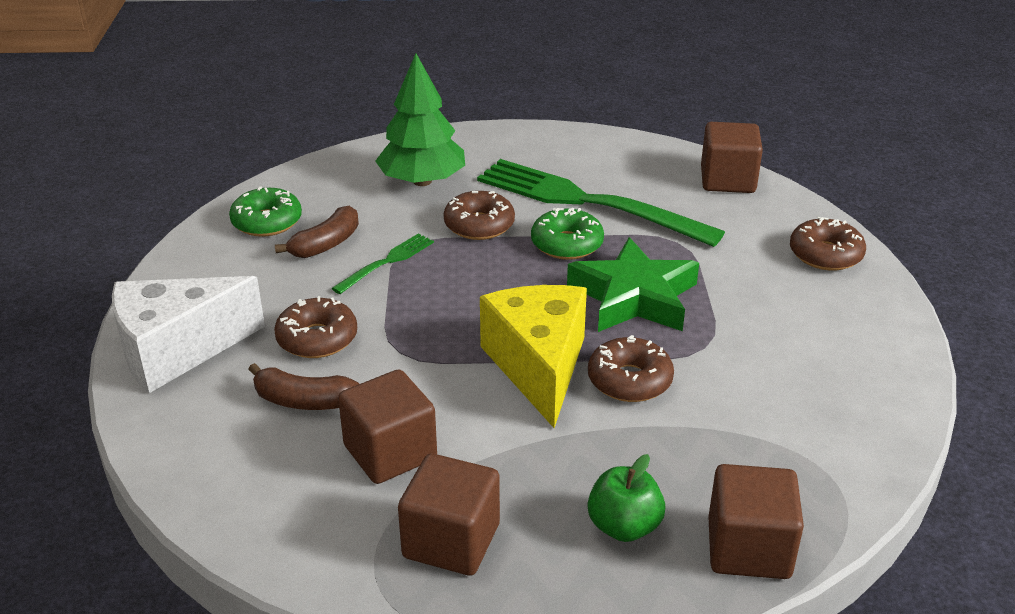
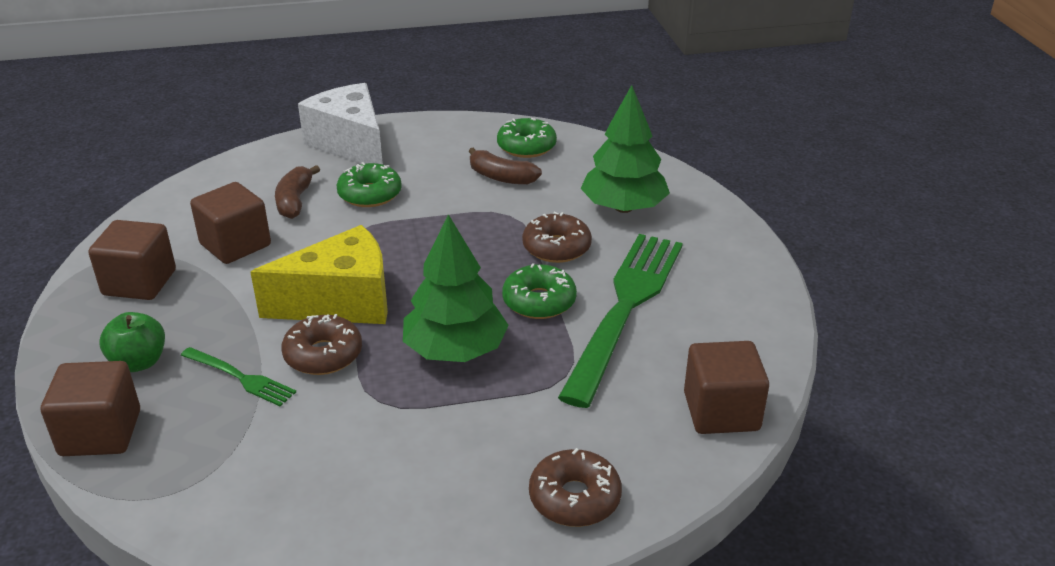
camera: 80 degrees right, 0 degrees up
brown donut [274,296,357,358] -> green donut [337,162,402,207]
green fork [331,233,434,294] -> green fork moved to [181,347,296,406]
green star [567,237,699,332] -> green tree [403,214,509,362]

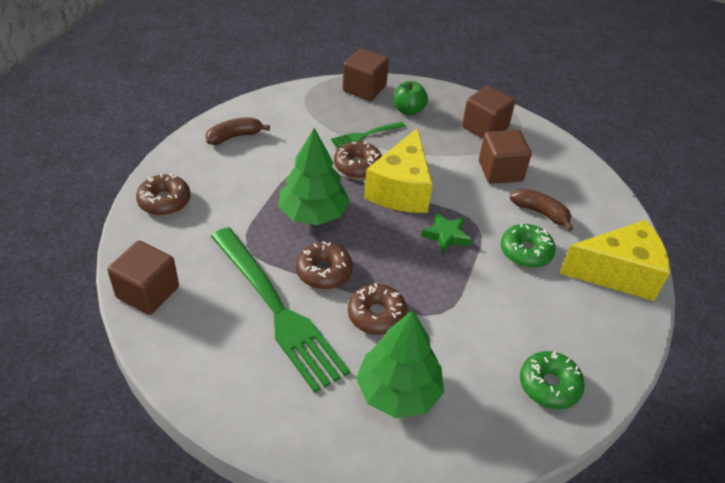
camera: 120 degrees right, 10 degrees up
white cheese [298,83,383,165] -> yellow cheese [559,220,670,301]
brown banana [469,147,542,185] -> brown banana moved to [206,117,270,145]
green donut [502,263,577,319] -> brown donut [296,241,353,289]
none -> green star [421,212,471,254]

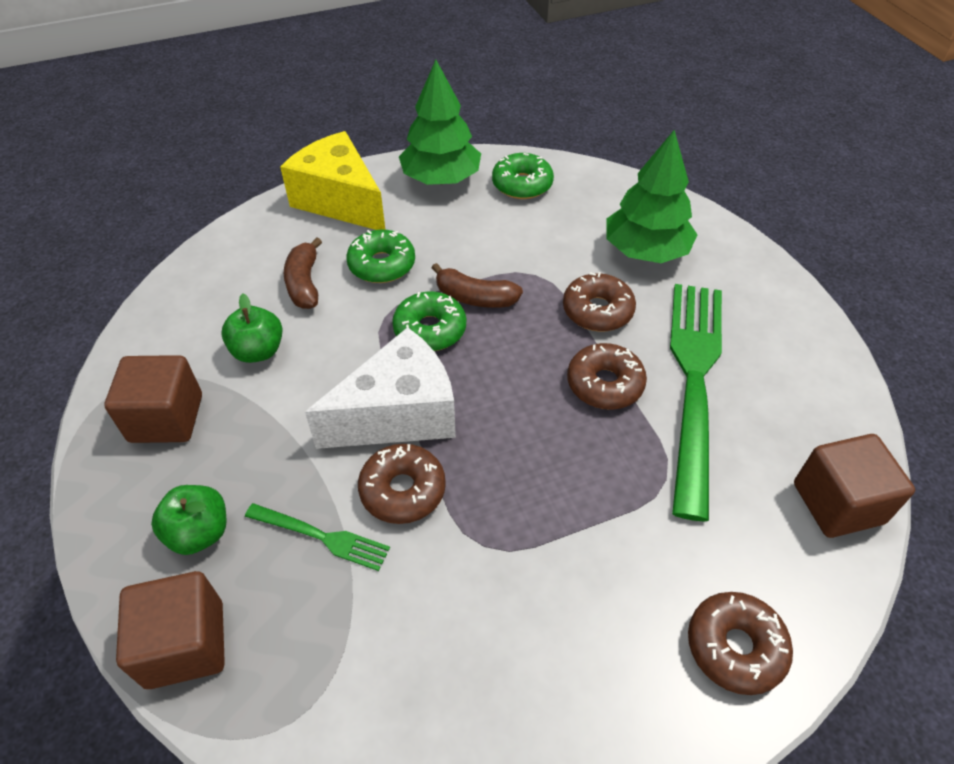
camera: 130 degrees left, 5 degrees up
brown banana [206,117,270,145] -> brown banana moved to [432,263,523,308]
green tree [279,128,350,225] -> green tree moved to [399,60,481,185]
yellow cheese [364,128,433,213] -> white cheese [305,327,456,449]
green star [421,212,471,254] -> green donut [392,291,466,351]
brown cube [479,130,531,184] -> green apple [221,294,282,363]

